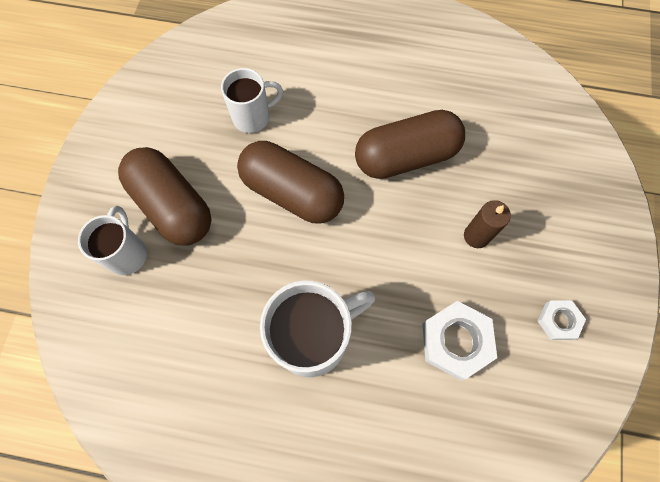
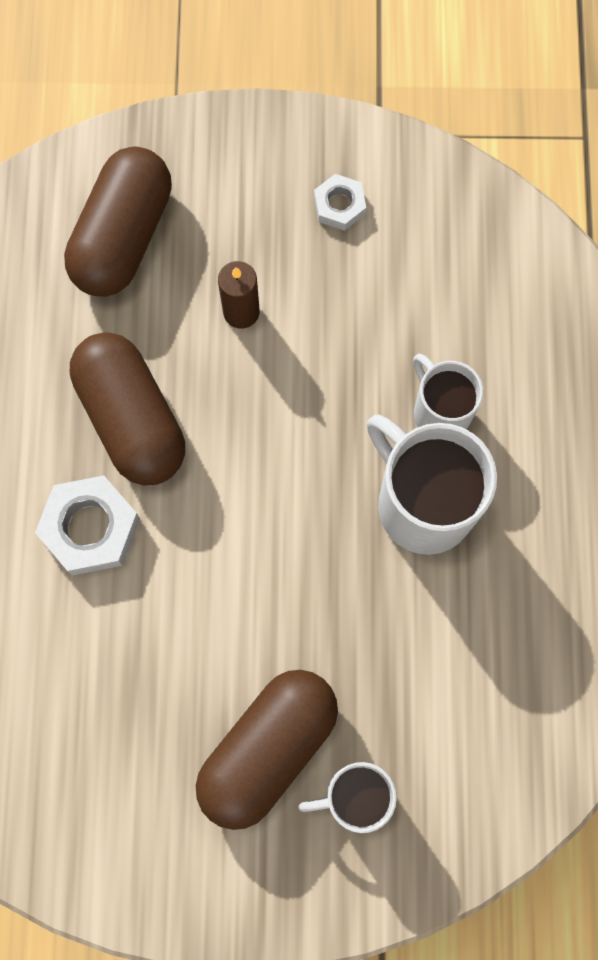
camera: 100 degrees left, 5 degrees up
white mug [221,68,283,133] -> white mug moved to [413,354,484,430]
brown capsule [237,141,344,224] -> brown capsule moved to [64,146,172,297]
white nut [422,301,497,380] -> white nut moved to [35,475,140,575]

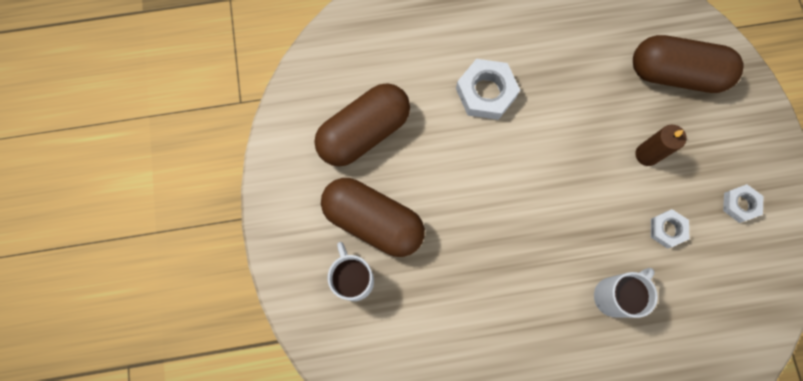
camera: 80 degrees right, 0 degrees up
brown capsule [70,332,185,485] -> brown capsule moved to [314,83,410,167]
white mug [367,415,497,555] -> none
none -> white nut [651,209,689,249]

